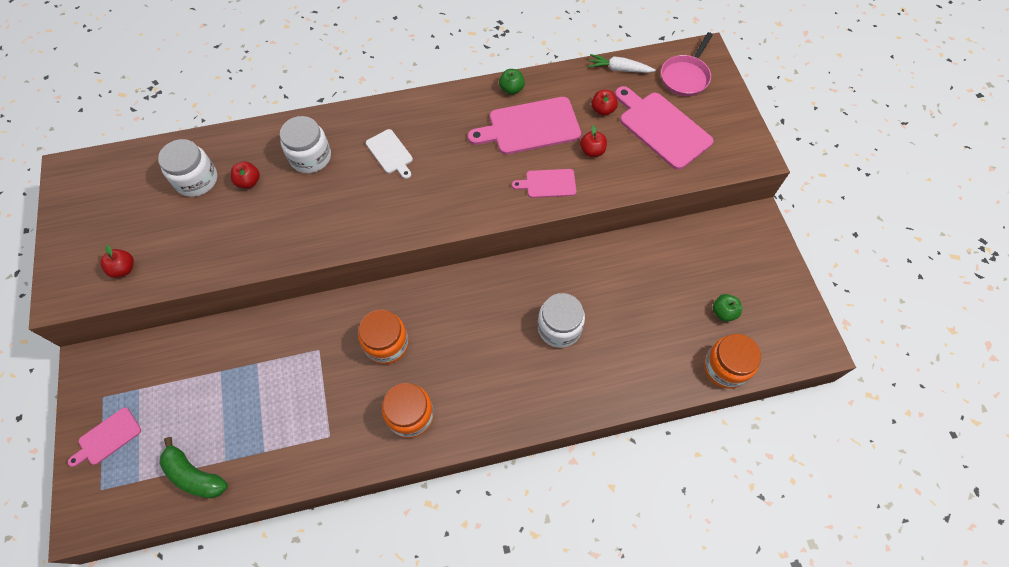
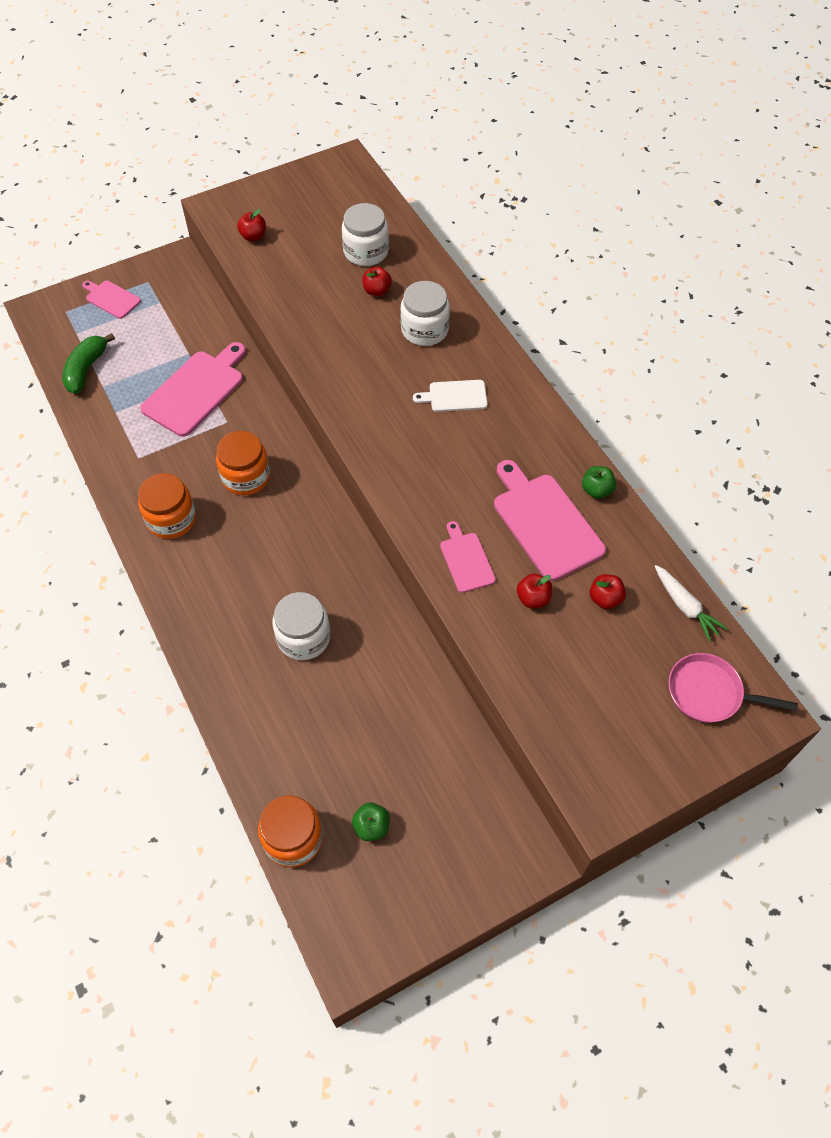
camera: 75 degrees right, 5 degrees down
white cutting board [366,129,413,179] -> white cutting board turned 45 degrees clockwise [413,380,487,412]
white carrot [588,54,656,73] -> white carrot turned 150 degrees clockwise [655,565,728,642]
pink cutting board [615,86,714,170] -> pink cutting board moved to [140,342,246,437]

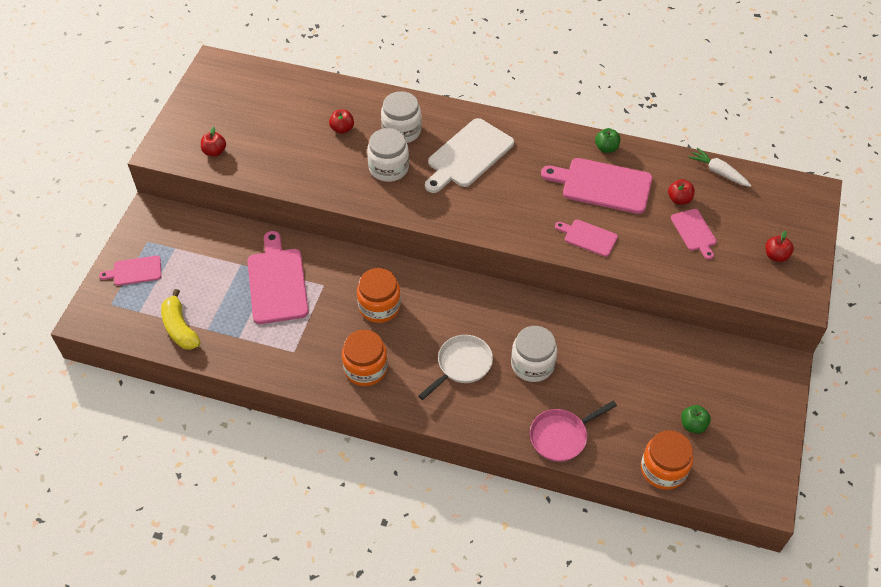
camera: 45 degrees left, 5 degrees down
green banana [62,333,115,394] -> yellow banana [161,289,200,350]
white jar [342,203,389,266] -> white jar moved to [367,128,409,182]
white cutting board [413,380,487,412] -> white cutting board [425,118,514,193], size x1.82
red apple [517,573,553,608] -> red apple moved to [765,231,794,262]
white carrot [655,565,728,642] -> white carrot turned 150 degrees counterclockwise [688,147,751,187]
pink pan [668,653,798,723] -> pink pan moved to [530,401,617,462]
none -> white pan [418,335,493,400]
none -> pink cutting board [671,209,717,260]

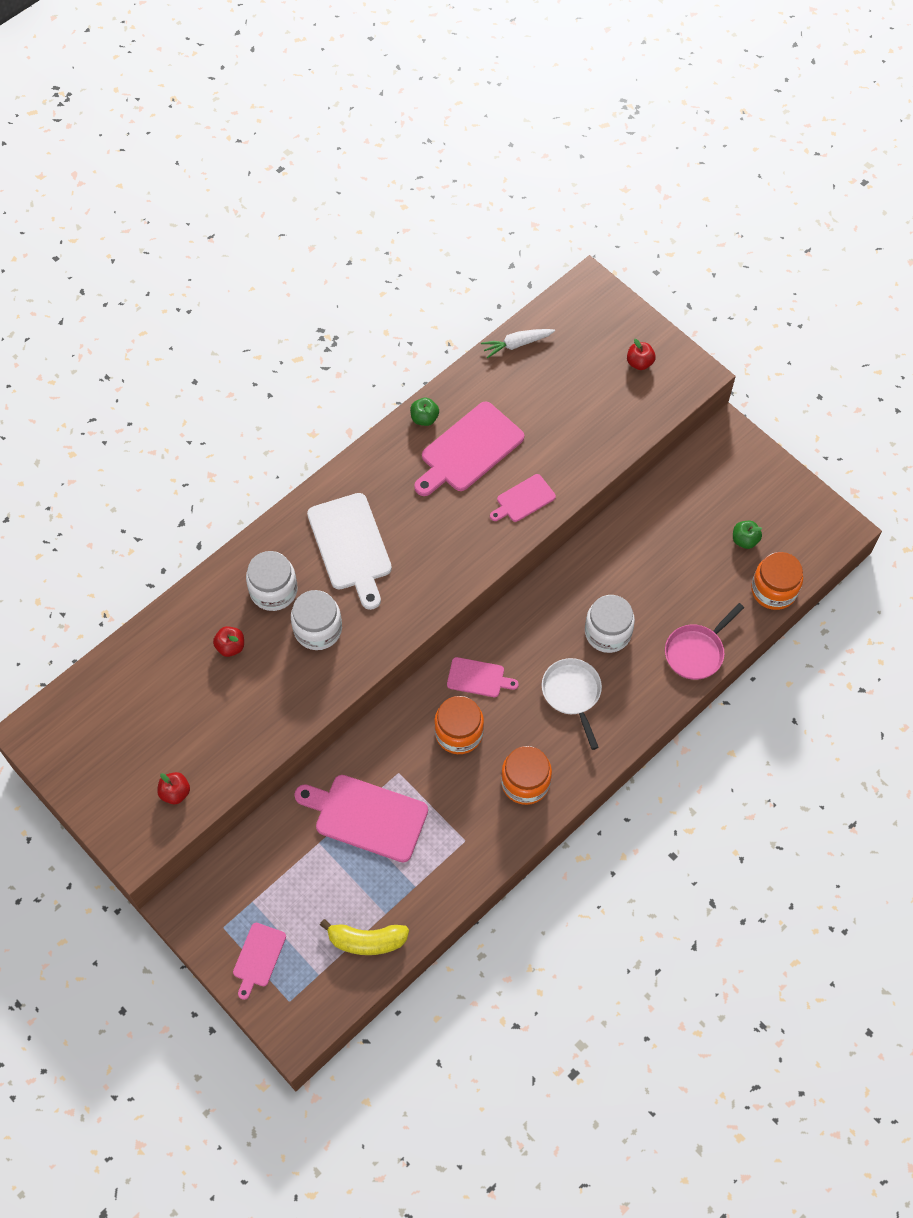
camera: 60 degrees left, 10 degrees up
pink pan [530,401,617,462] -> pink pan turned 45 degrees clockwise [665,603,744,680]
red apple [668,179,695,205] -> none
pink cutting board [671,209,717,260] -> pink cutting board moved to [447,657,519,697]

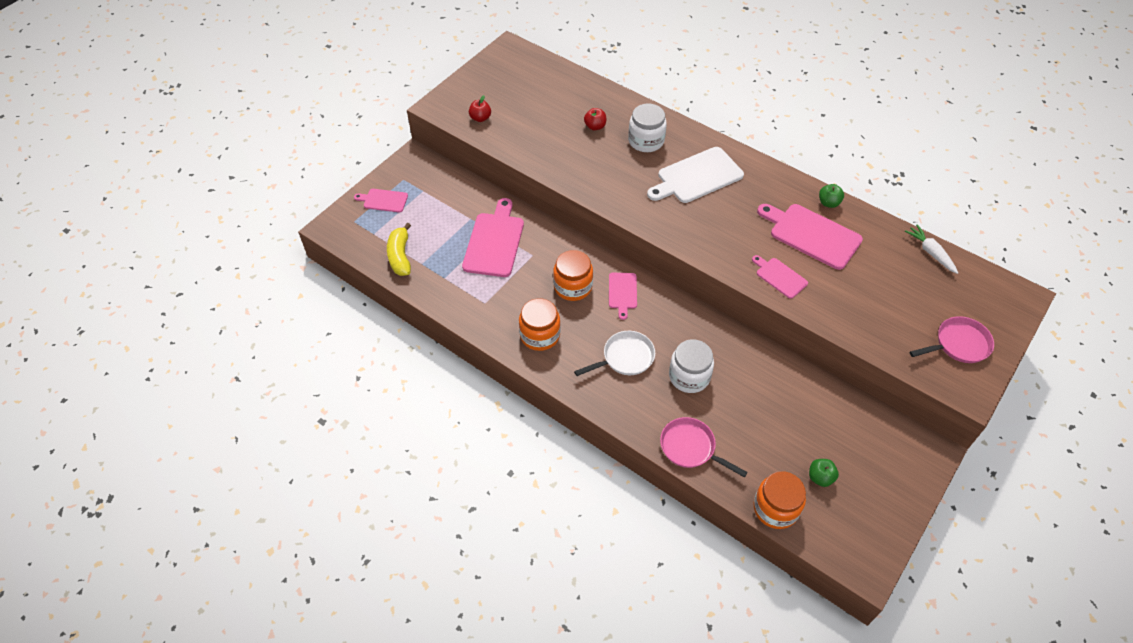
camera: 80 degrees right, 10 degrees down
white jar [291,590,342,650] -> none
red apple [627,339,656,370] -> pink pan [910,316,994,363]

